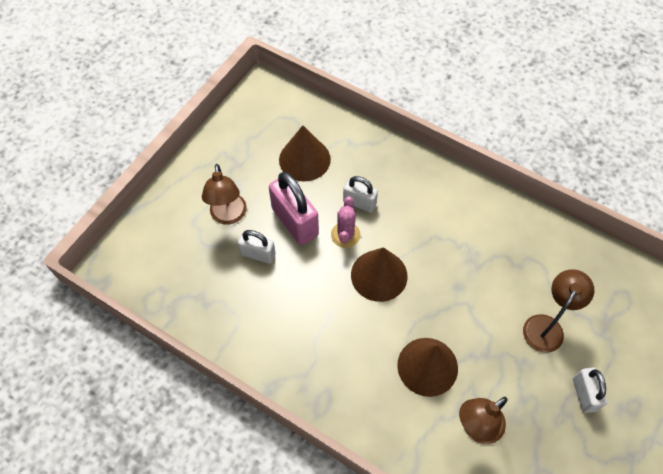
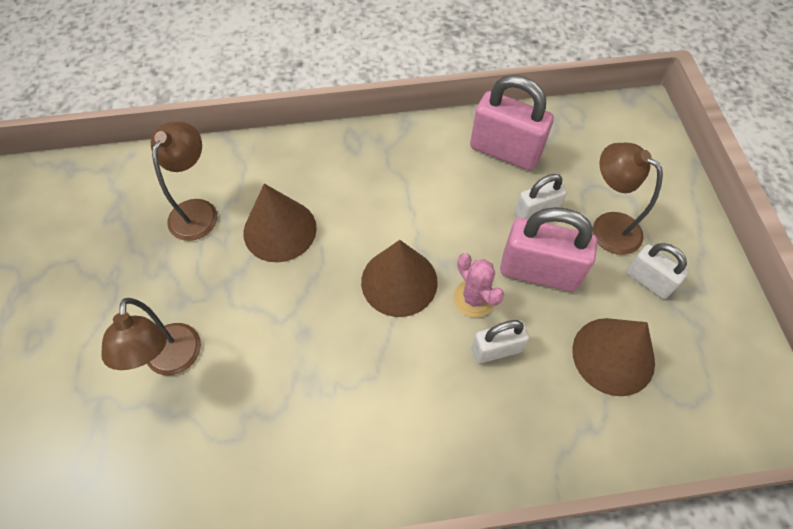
camera: 140 degrees right, 0 degrees up
white padlock [573,368,607,413] -> white padlock moved to [626,243,689,299]
none -> pink padlock [470,75,554,170]

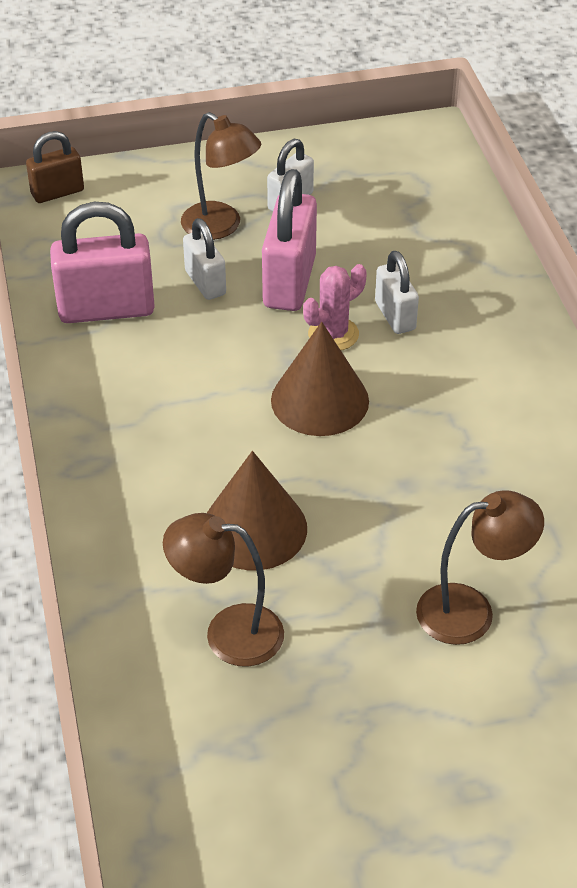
camera: 95 degrees left, 15 degrees down
pink padlock [470,75,554,170] -> pink padlock turned 60 degrees clockwise [50,202,155,323]
brown cone [572,318,655,396] -> none
brown lamp [593,143,663,255] -> brown lamp turned 90 degrees counterclockwise [181,112,261,240]
none -> brown padlock [26,131,84,203]

